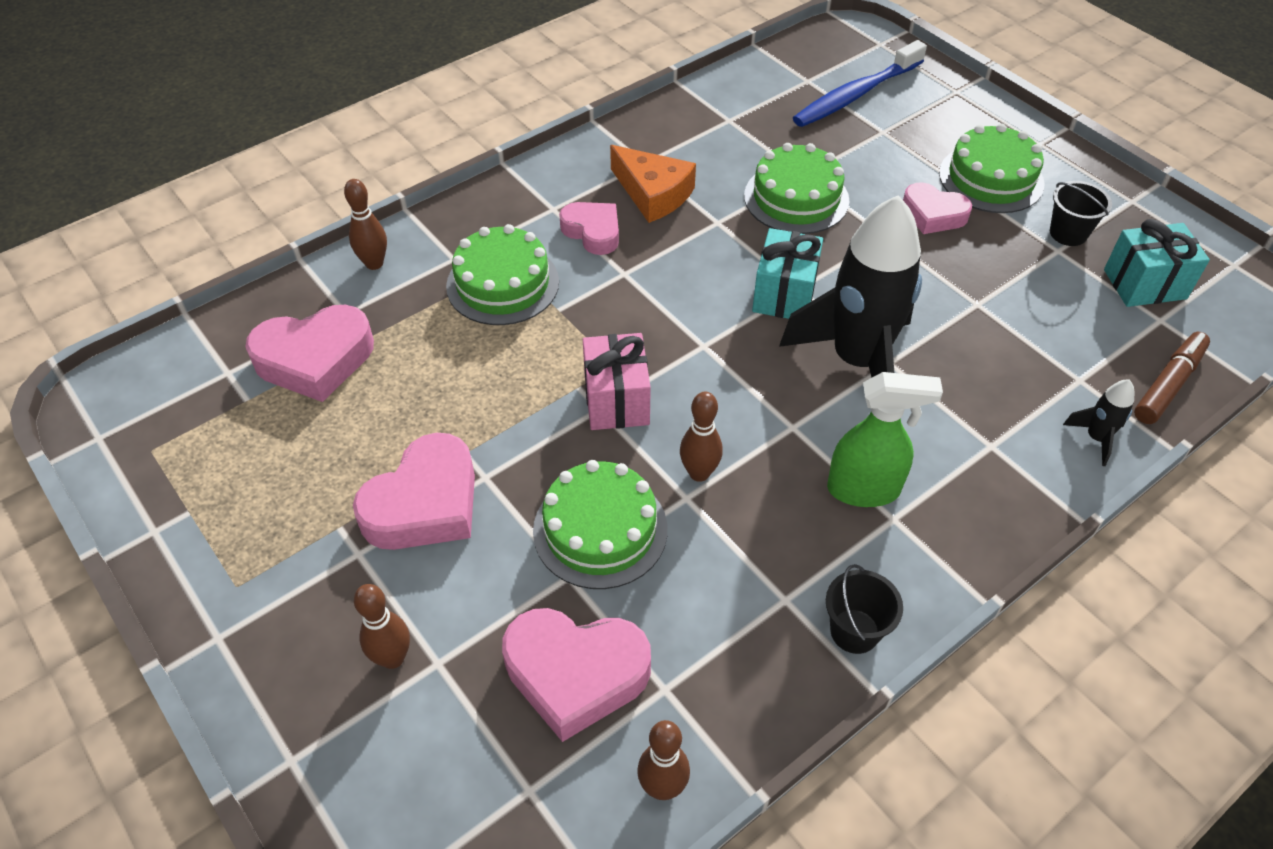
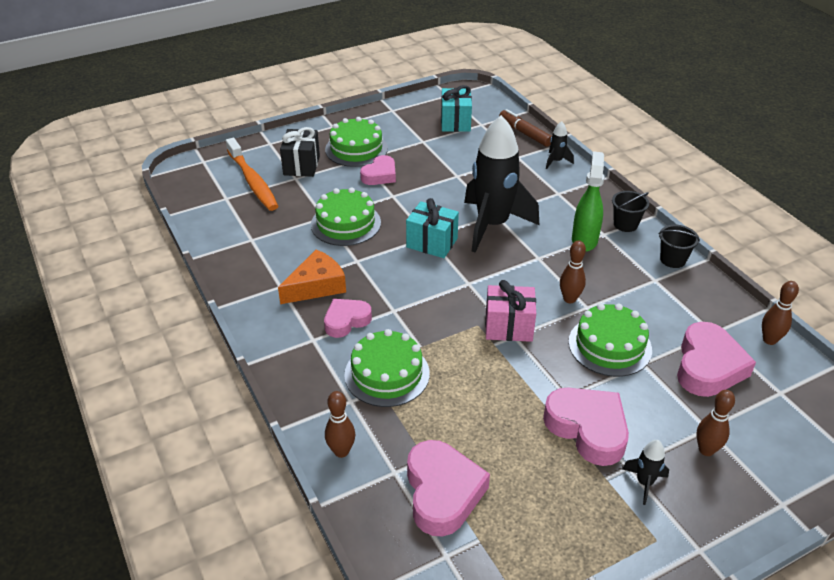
camera: 80 degrees left, 10 degrees down
blue toothbrush [793,40,927,127] -> orange toothbrush [226,138,278,211]
black bucket [1050,181,1112,246] -> black bucket moved to [612,191,649,232]
none -> black gift [280,127,320,177]
none -> black rocket [622,440,669,505]

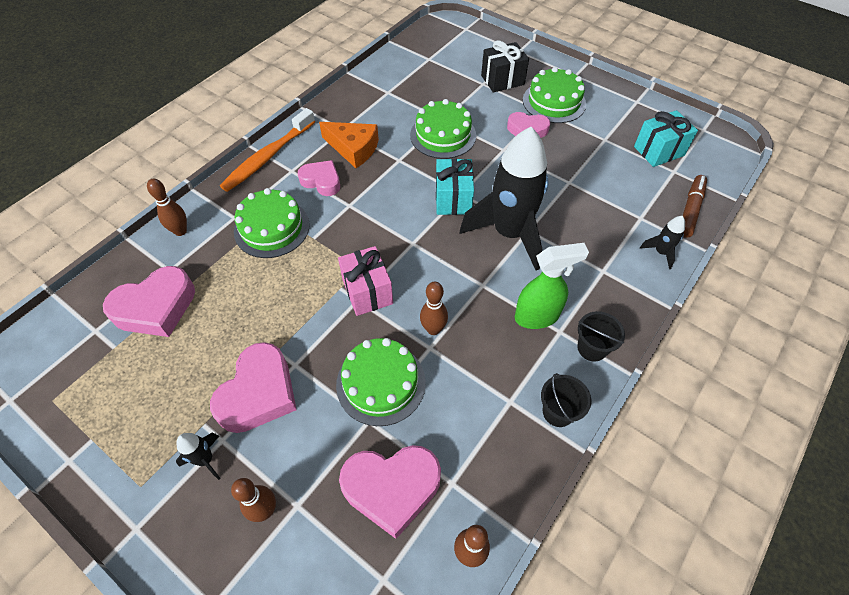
camera: 65 degrees right, 15 degrees up
orange toothbrush [226,138,278,211] -> orange toothbrush moved to [220,108,315,192]

